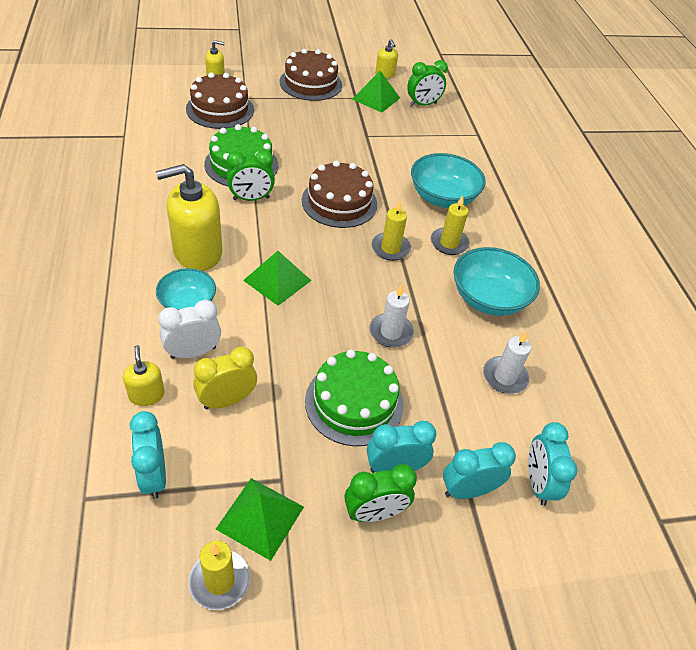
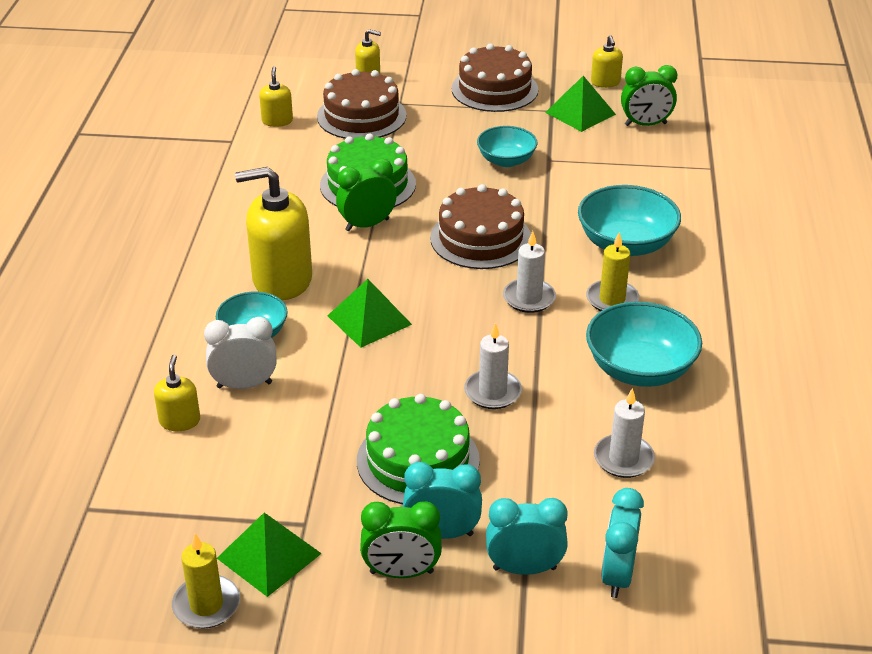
camera: 20 degrees right, 10 degrees down
turquoise clock [130,411,166,499] -> none
yellow clock [193,346,257,409] -> none
green clock [227,150,275,201] -> green clock turned 150 degrees clockwise [336,159,397,231]
yellow candle [372,200,411,261] -> white candle [503,231,556,313]
none -> yellow soap dispenser [259,66,293,127]
none -> turquoise bowl [477,126,537,167]

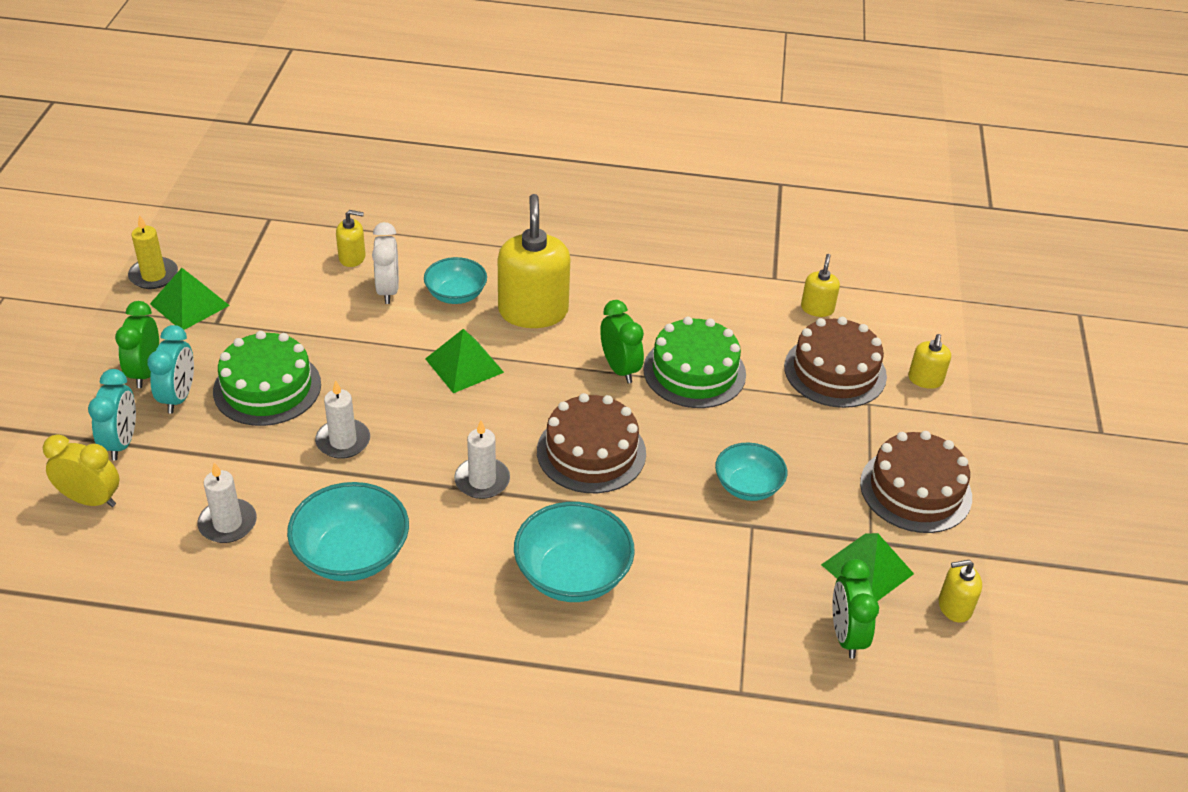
camera: 90 degrees right, 5 degrees up
yellow soap dispenser [259,66,293,127] -> yellow soap dispenser turned 75 degrees counterclockwise [801,254,840,317]
yellow candle [586,232,639,311] -> none
turquoise clock [601,488,644,598] -> yellow clock [43,434,119,507]

